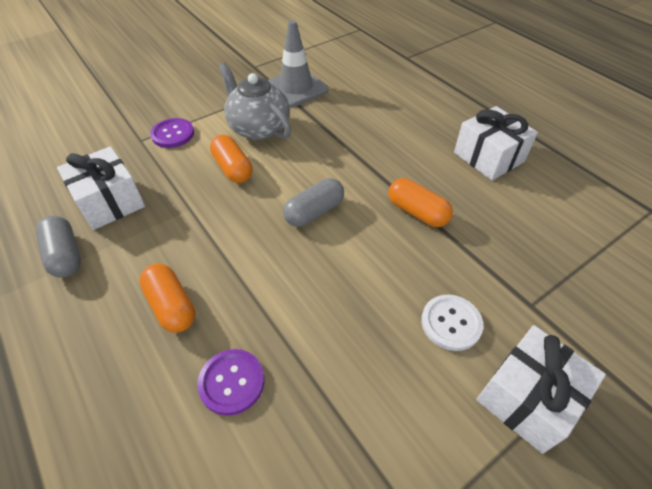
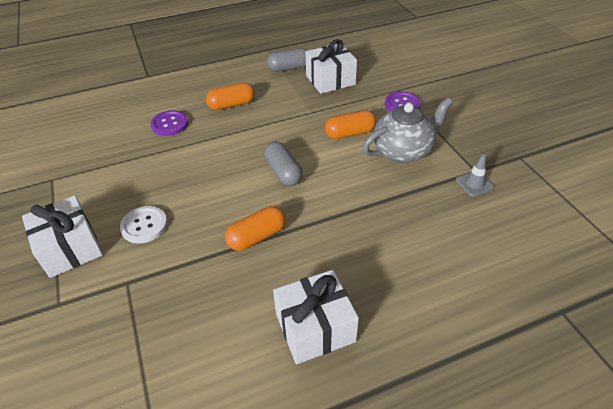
camera: 105 degrees right, 5 degrees down
grey traffic cone [267,20,328,107] -> grey traffic cone [456,154,494,197], size x0.51

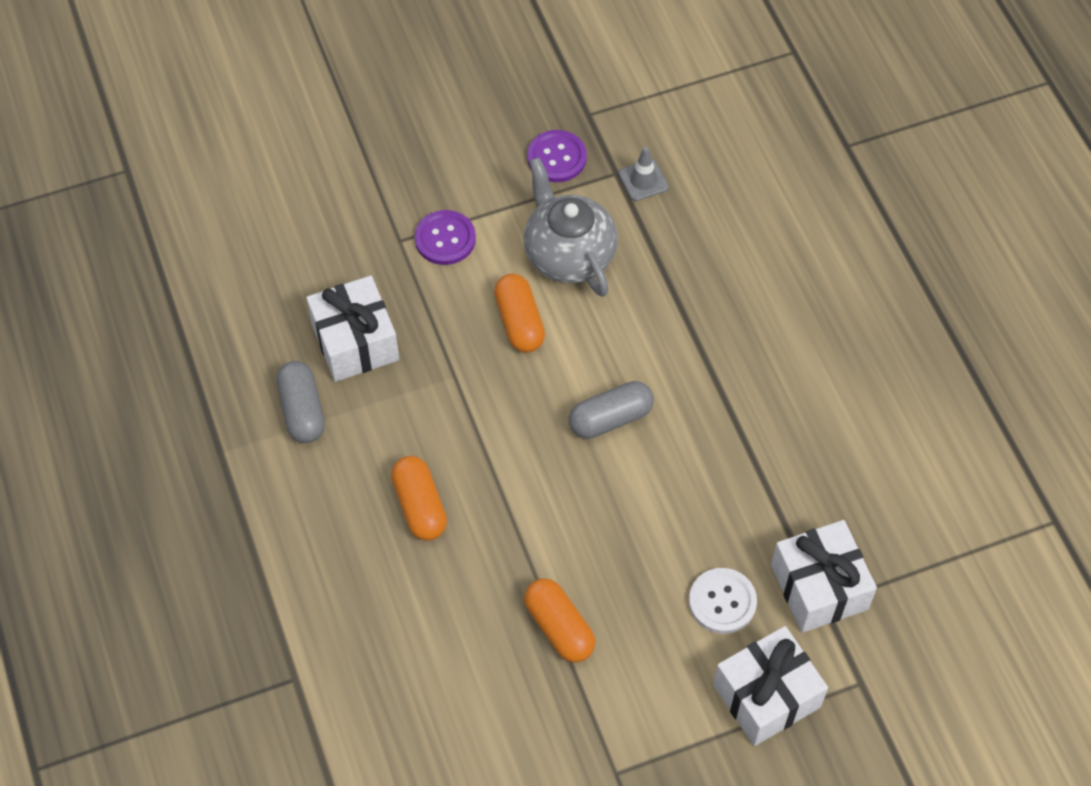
camera: 90 degrees left, 15 degrees up
purple button [151,110,189,136] -> purple button moved to [527,130,587,182]
orange capsule [225,206,286,251] -> orange capsule moved to [524,578,596,662]
white gift [273,270,359,364] -> white gift moved to [771,520,877,633]

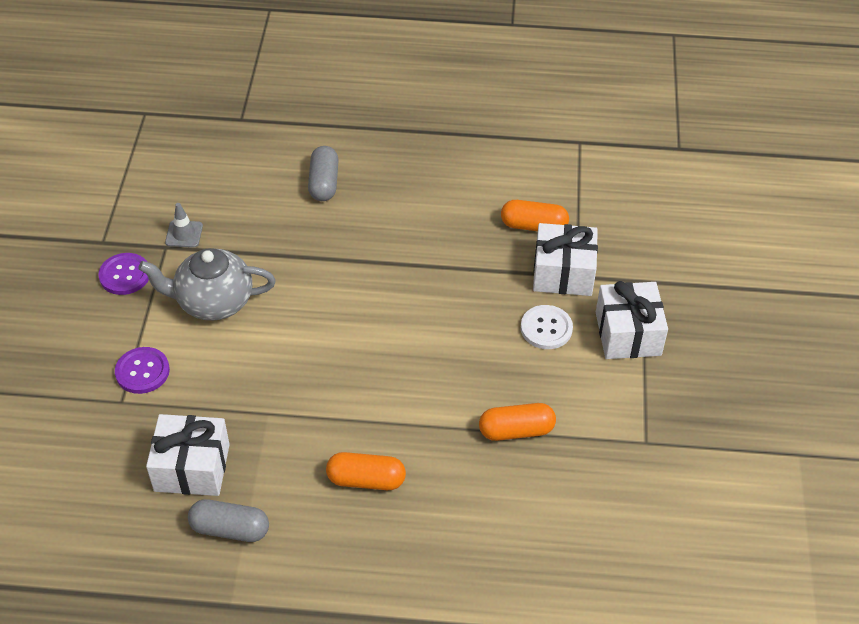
camera: 65 degrees left, 10 degrees down
orange capsule [494,274,545,353] -> orange capsule moved to [501,200,569,231]
grey capsule [569,381,654,439] -> grey capsule moved to [308,146,339,201]

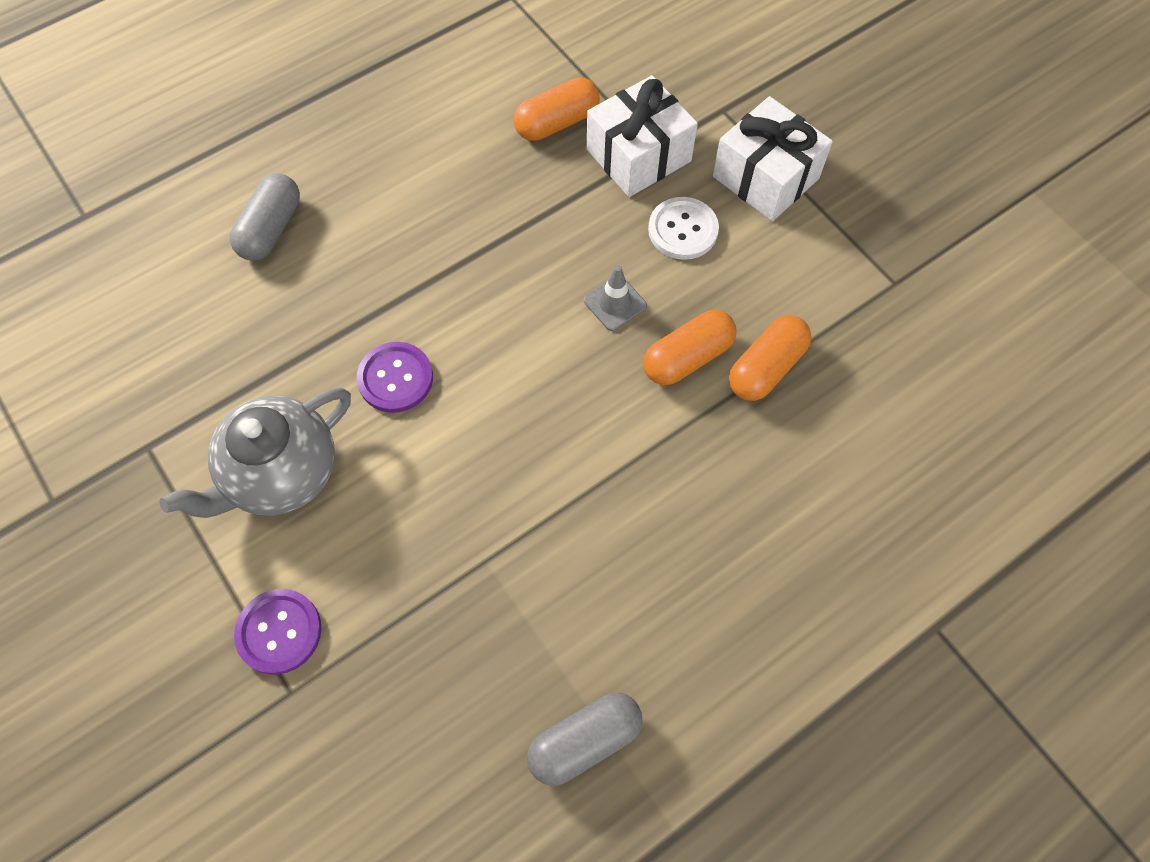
camera: 40 degrees left, 15 degrees up
purple button [98,253,149,295] -> purple button moved to [357,342,433,413]
white gift [146,414,230,496] -> none
grey traffic cone [165,203,203,248] -> grey traffic cone moved to [584,265,647,331]
grey capsule [308,146,339,201] -> grey capsule turned 60 degrees clockwise [230,173,300,261]
orange capsule [326,452,406,490] -> orange capsule moved to [643,310,737,385]

